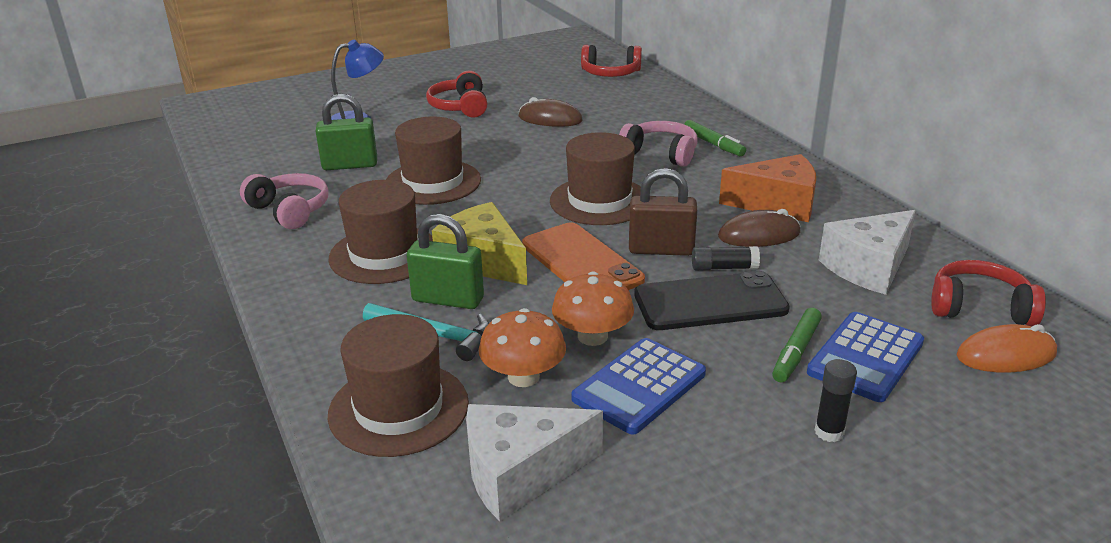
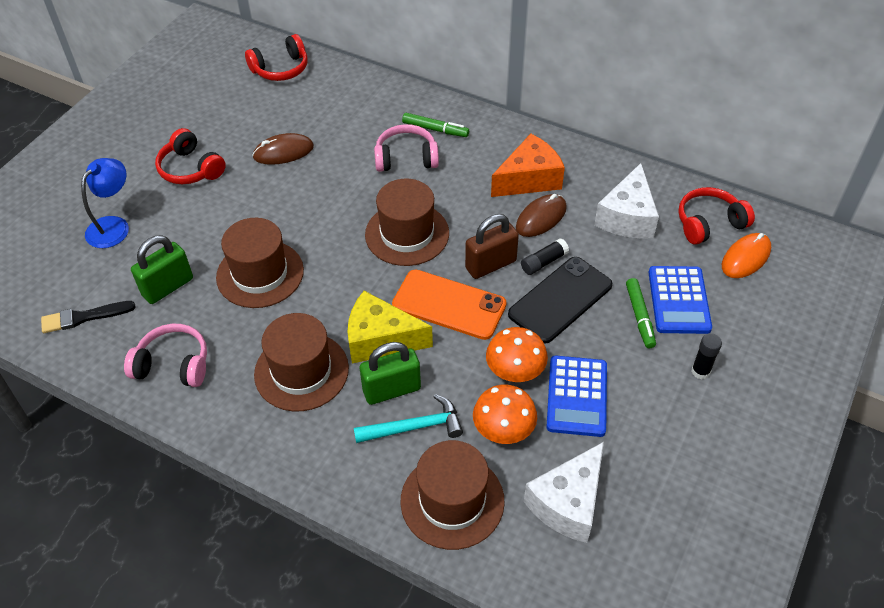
camera: 35 degrees left, 20 degrees up
none -> black brush [41,301,136,333]

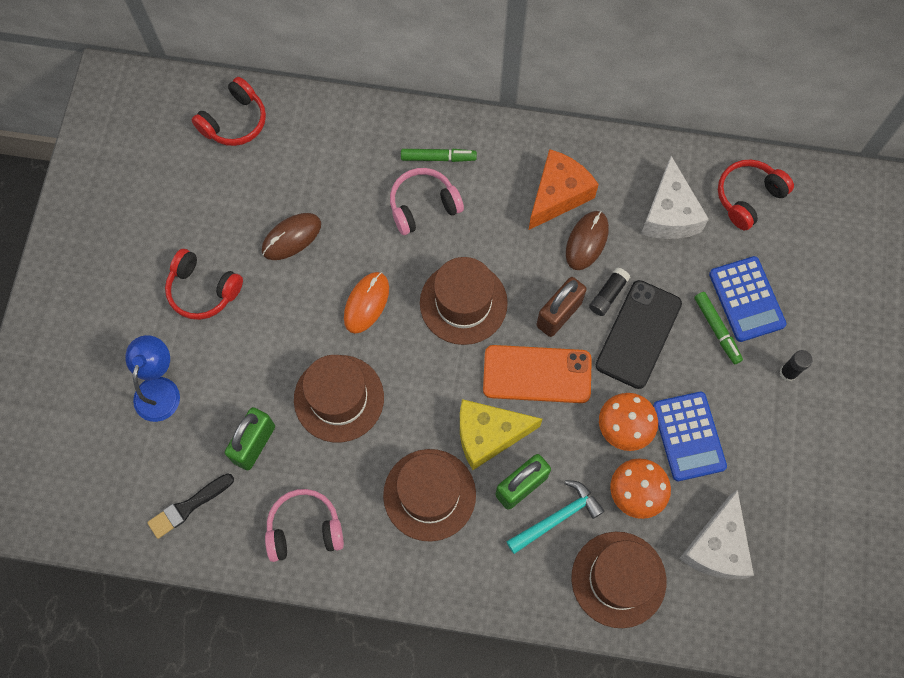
camera: 20 degrees left, 20 degrees up
orange mouse [722,233,771,278] -> orange mouse moved to [344,272,389,334]

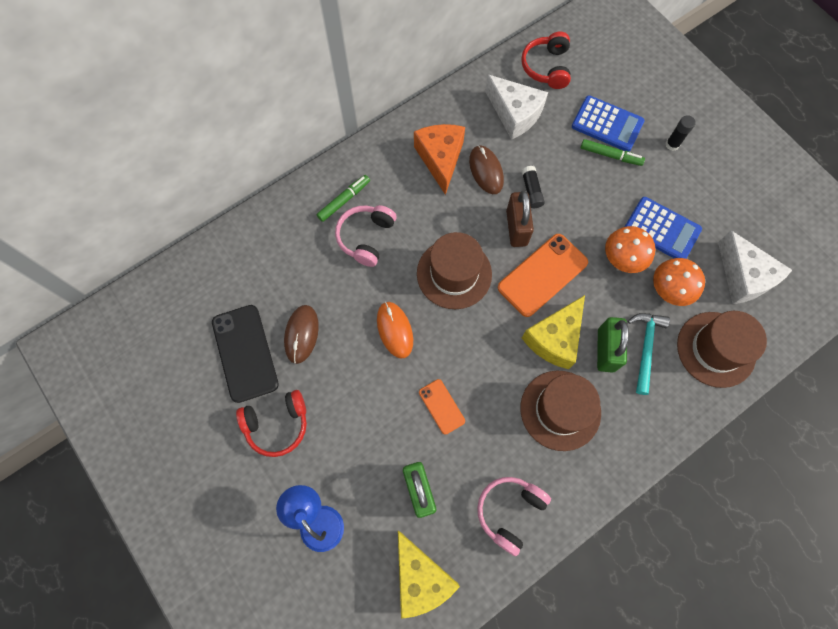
camera: 45 degrees left, 0 degrees up
black brush [147,473,234,539] -> yellow cheese [398,531,460,619]
red headphones [192,77,266,146] -> none
brown hat [294,355,384,443] -> orange phone [419,379,465,435]
black phone [596,280,682,389] -> black phone moved to [212,305,279,403]

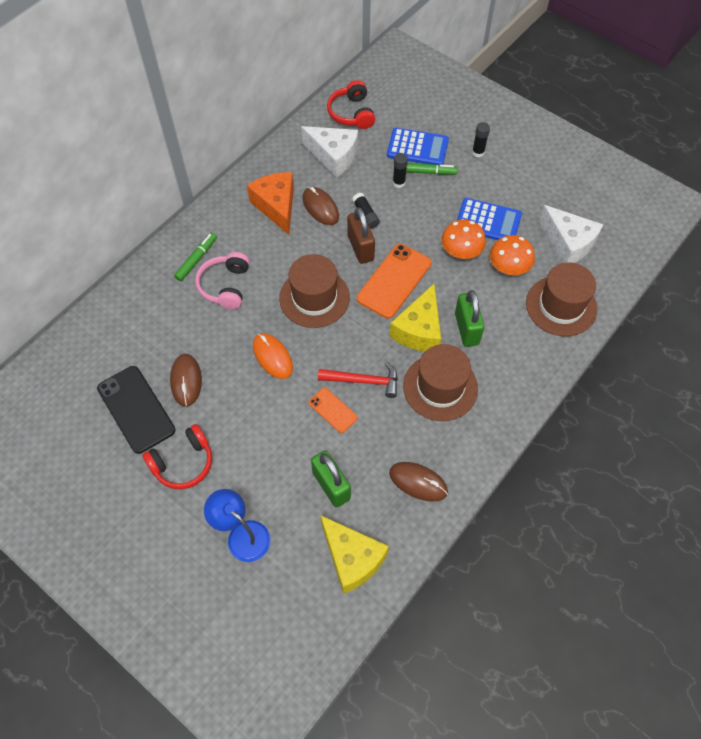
camera: 15 degrees left, 10 degrees down
pink headphones [477,477,551,556] -> brown mouse [389,462,448,502]
turquoise hammer [628,313,670,395] -> none
none -> red hammer [318,361,398,398]
none -> black glue stick [393,153,408,188]

